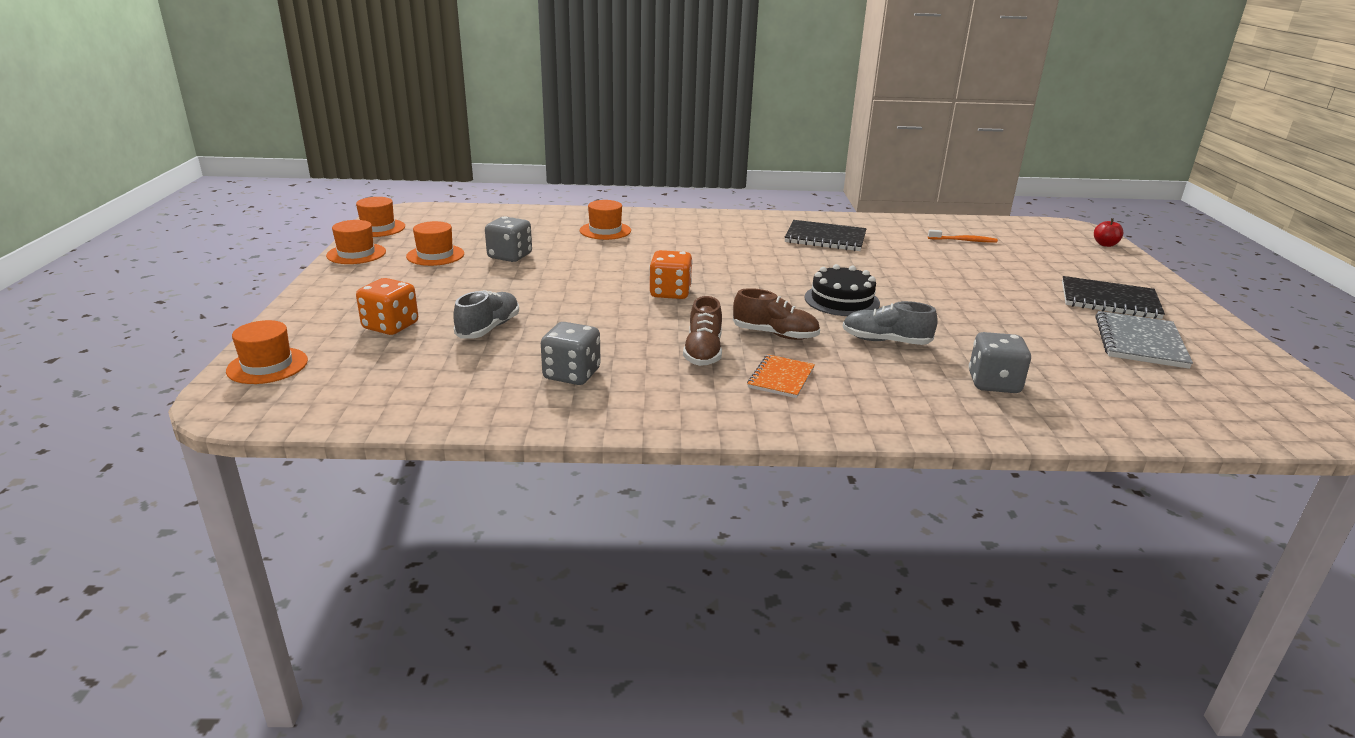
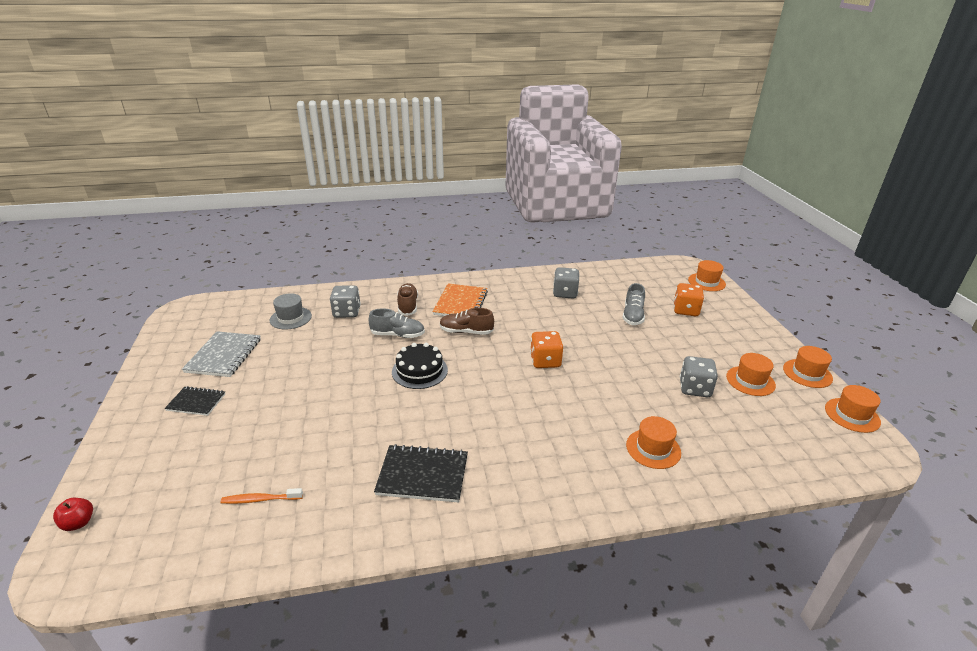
camera: 170 degrees right, 5 degrees up
brown shoe [683,296,722,366] -> brown shoe moved to [397,283,418,316]
orange notebook [747,354,815,398] -> orange notebook [432,283,488,316], size x1.60
black notebook [1062,276,1165,319] -> black notebook [165,386,225,416], size x0.62
none -> grey hat [270,293,312,330]

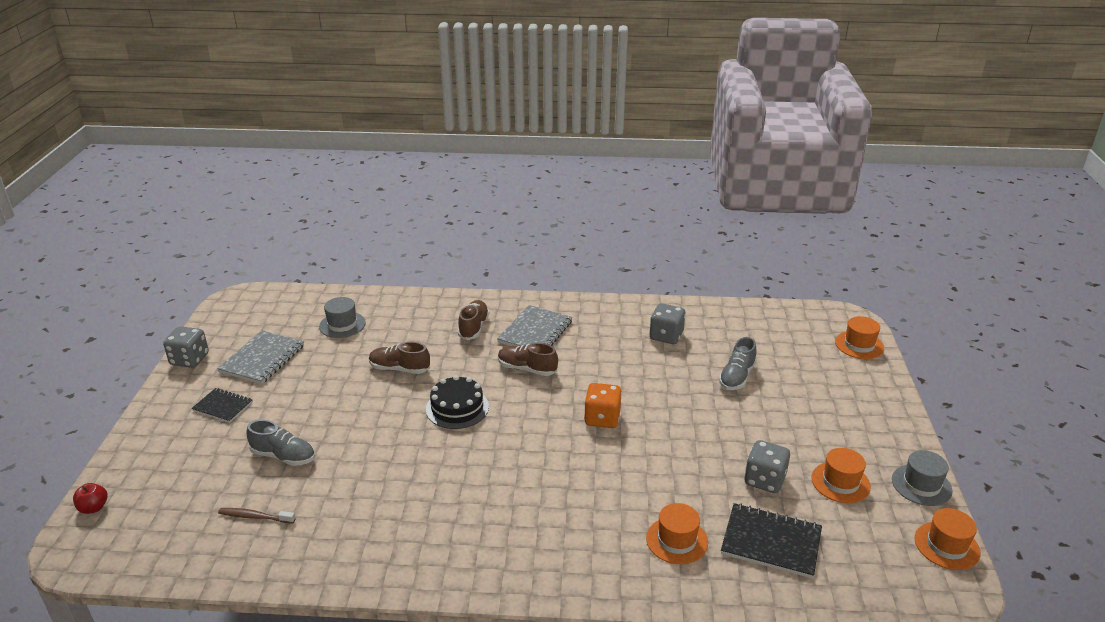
camera: 15 degrees right, 0 degrees up
orange toothbrush [221,488,303,504] -> brown toothbrush [218,508,295,524]
grey dice [330,285,361,318] -> grey dice moved to [163,326,209,368]
grey shoe [369,308,425,338] -> grey shoe moved to [246,420,315,466]
black notebook [374,444,468,503] -> black notebook moved to [721,503,822,579]
orange notebook [432,283,488,316] -> grey notebook [497,305,573,346]
orange dice [674,283,704,316] -> none
orange hat [783,346,833,388] -> grey hat [892,450,953,506]
none -> brown shoe [369,342,430,374]

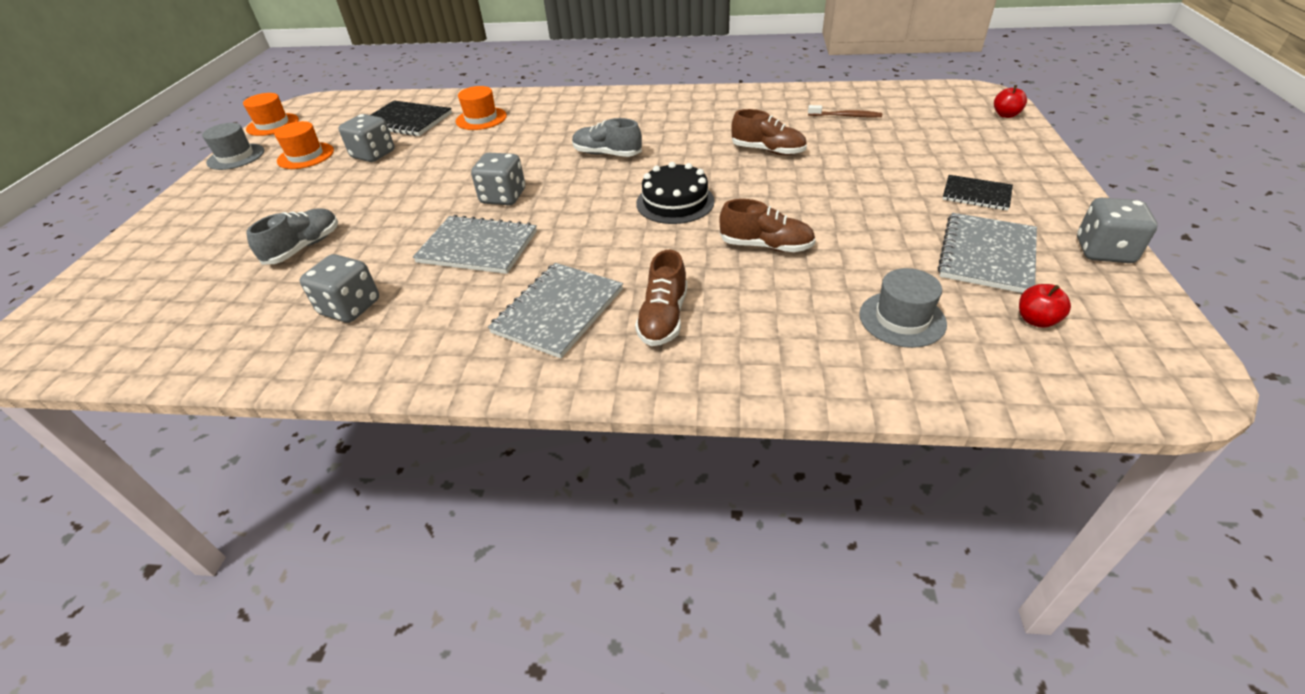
camera: 175 degrees left, 10 degrees up
grey shoe [246,420,315,466] -> grey shoe moved to [572,118,642,157]
brown shoe [498,343,558,376] -> brown shoe moved to [731,109,807,155]
orange dice [584,383,622,428] -> grey dice [471,153,525,205]
orange hat [835,316,884,359] -> none
none -> grey notebook [413,215,537,274]
none -> red apple [1019,284,1071,328]

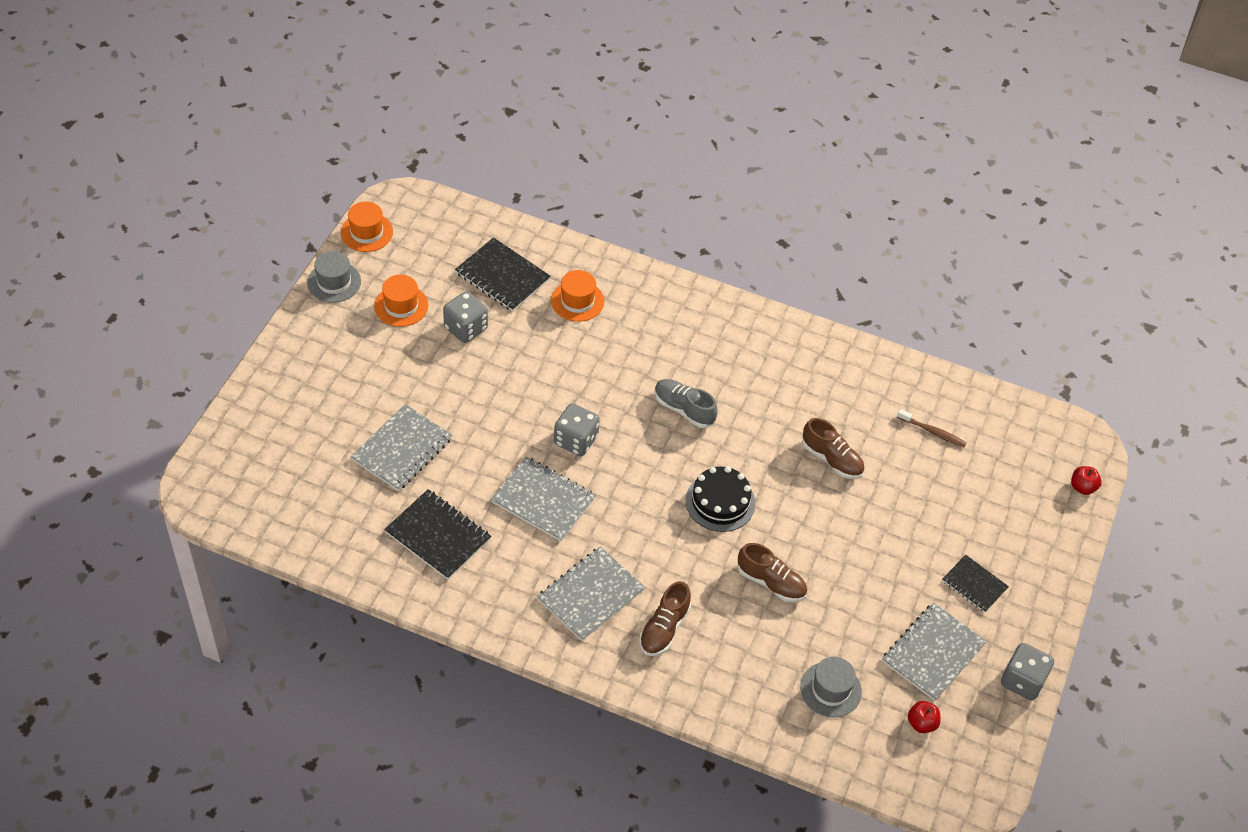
camera: 10 degrees right, 10 degrees up
grey shoe [246,208,338,264] -> grey notebook [351,404,452,491]
grey dice [300,254,379,323] -> black notebook [384,489,491,580]

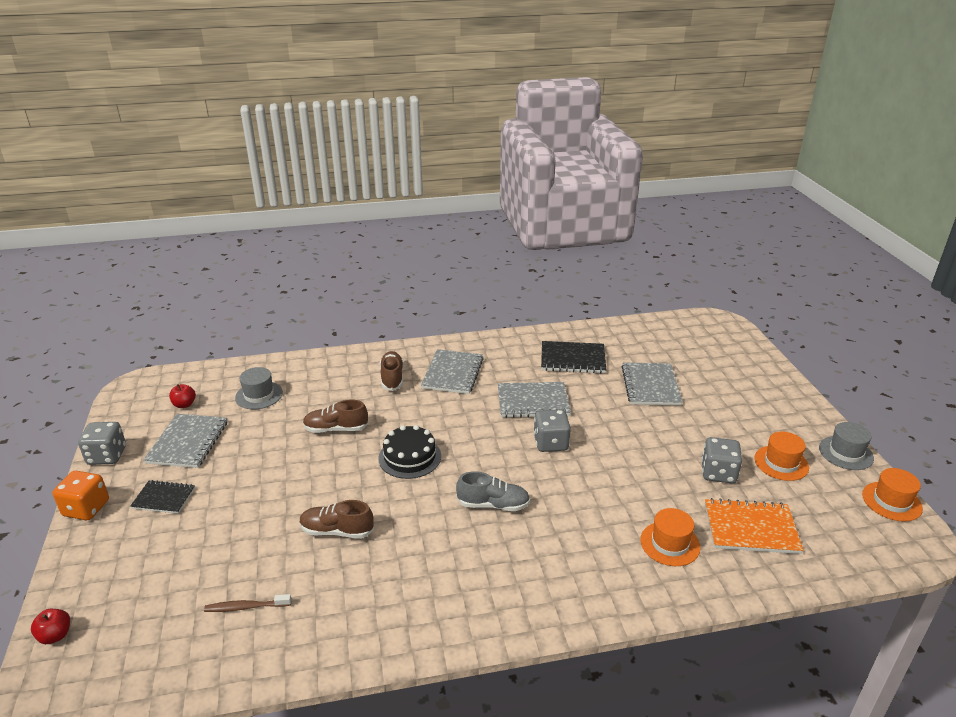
camera: 150 degrees right, 20 degrees down
black notebook [455,237,551,312] -> orange notebook [705,498,804,554]
none -> orange dice [53,471,109,520]

